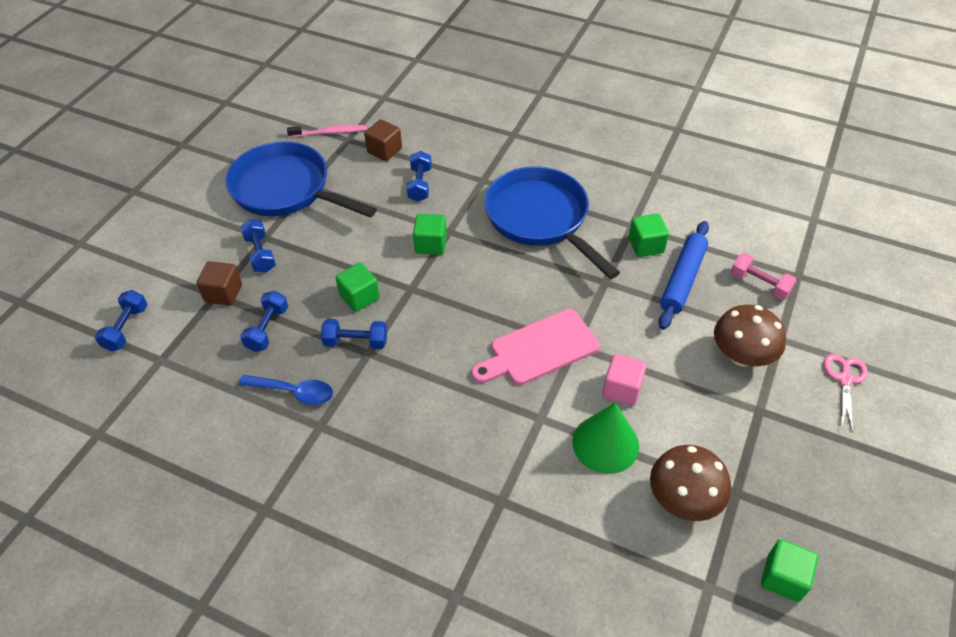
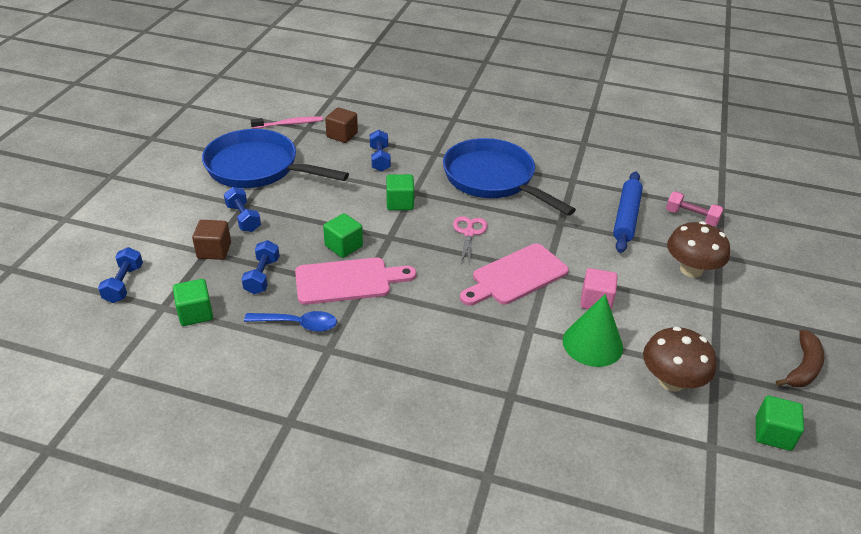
camera: 10 degrees left, 10 degrees down
blue dumbbell [321,319,387,349] -> pink cutting board [295,258,416,305]
green cube [629,214,669,257] -> green cube moved to [173,279,213,326]
pink scissors [824,354,868,433] -> pink scissors moved to [453,216,488,266]
none -> brown banana [776,330,825,387]

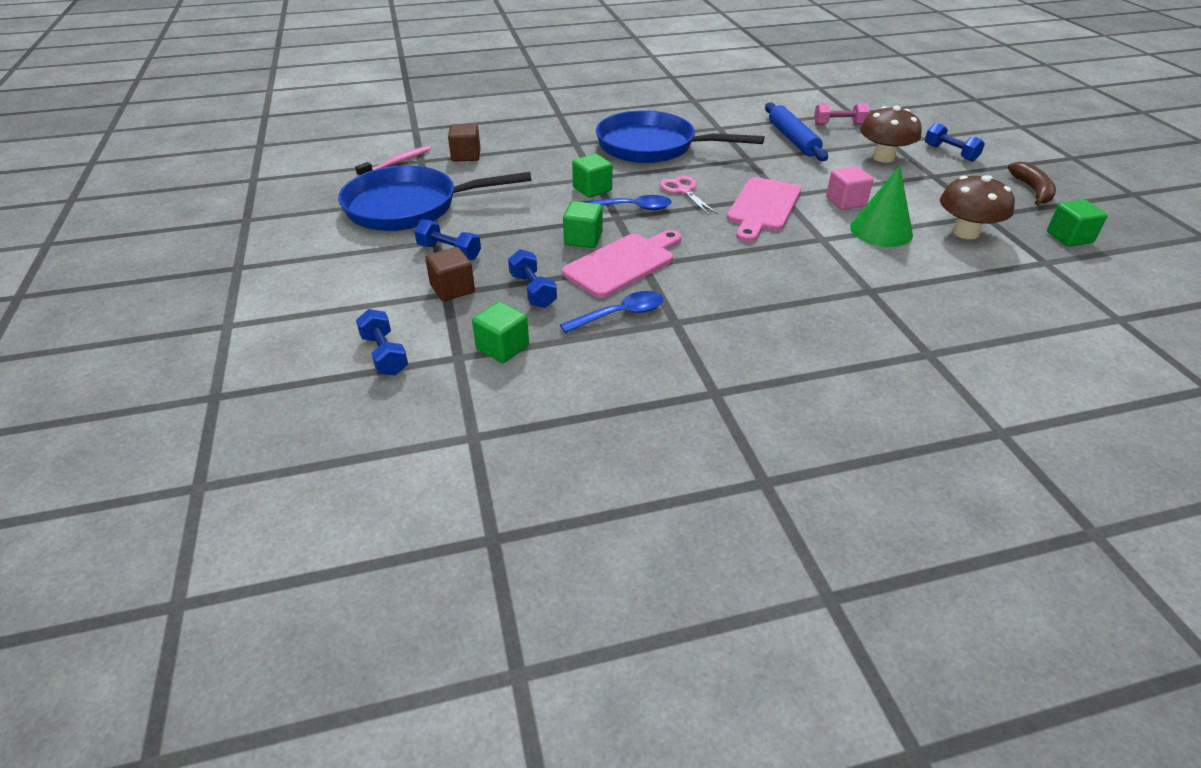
camera: 30 degrees left, 0 degrees up
blue dumbbell [370,130,391,172] -> blue dumbbell moved to [925,123,985,162]
none -> blue spoon [582,195,672,211]

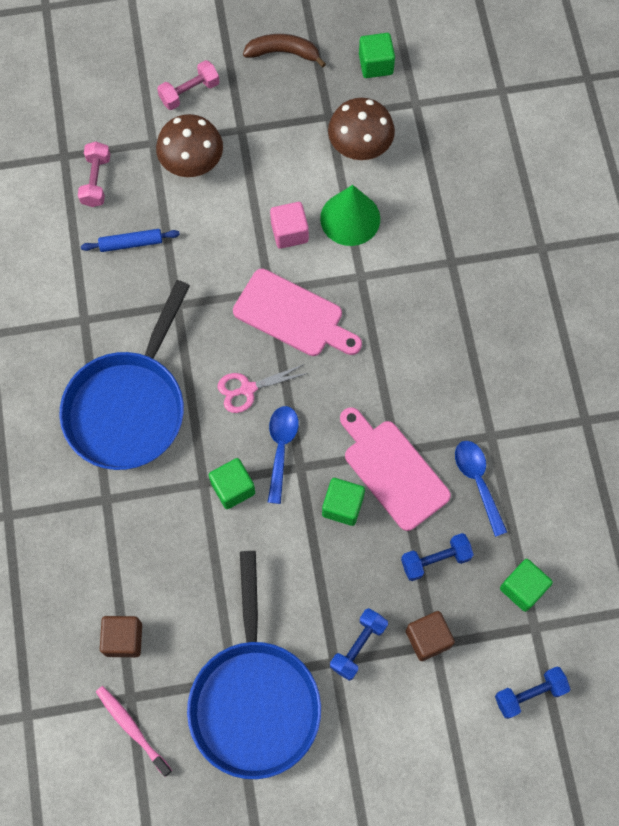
camera: 85 degrees left, 30 degrees up
blue rolling pin [765,102,828,161] -> blue rolling pin [81,229,180,252], size x0.61
blue dumbbell [925,123,985,162] -> pink dumbbell [157,60,220,110]

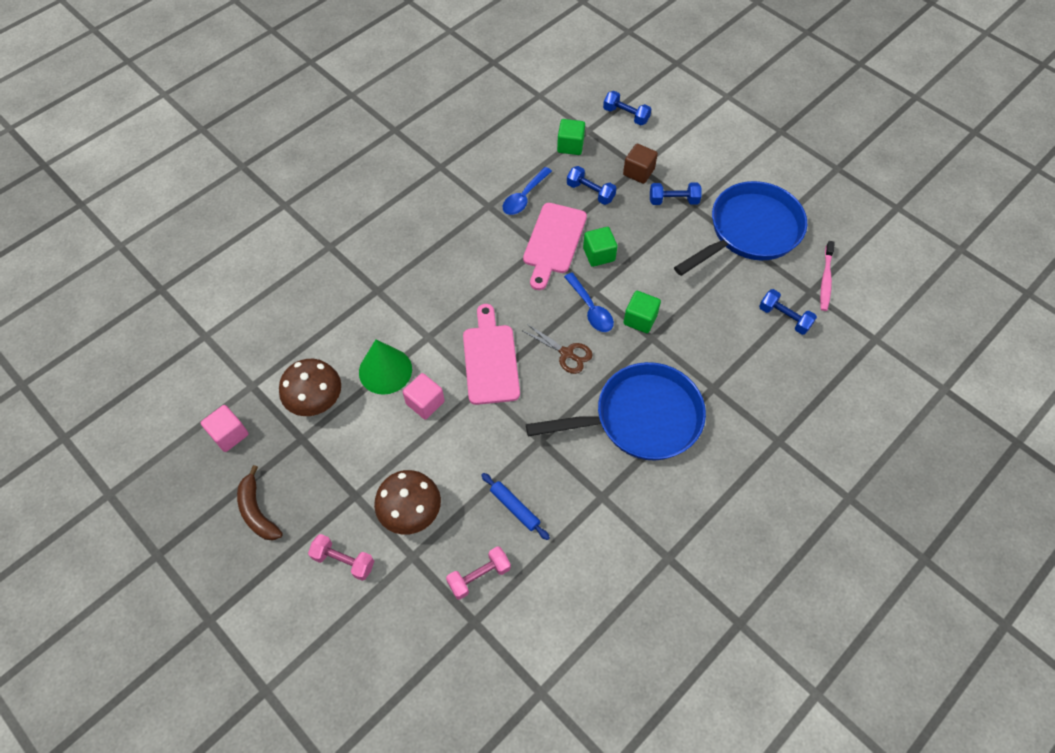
camera: 125 degrees left, 10 degrees down
brown cube [100,616,142,657] -> blue dumbbell [759,289,817,335]
pink scissors [218,364,308,413] -> brown scissors [523,324,592,374]
blue spoon [268,406,299,504] -> blue spoon turned 90 degrees counterclockwise [564,273,614,332]
green cube [359,33,395,78] -> pink cube [201,405,248,452]

